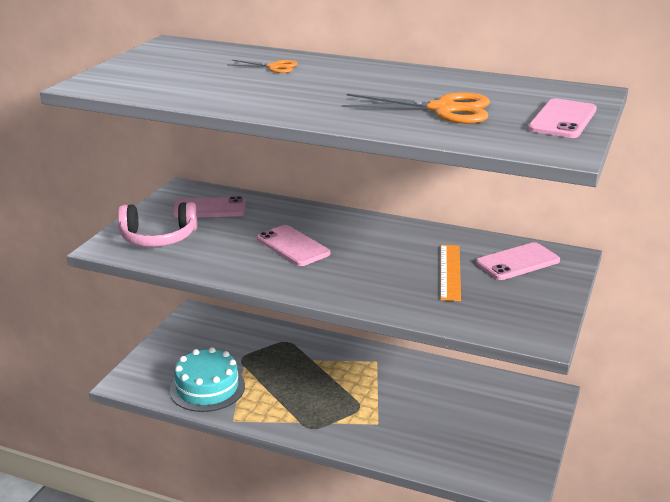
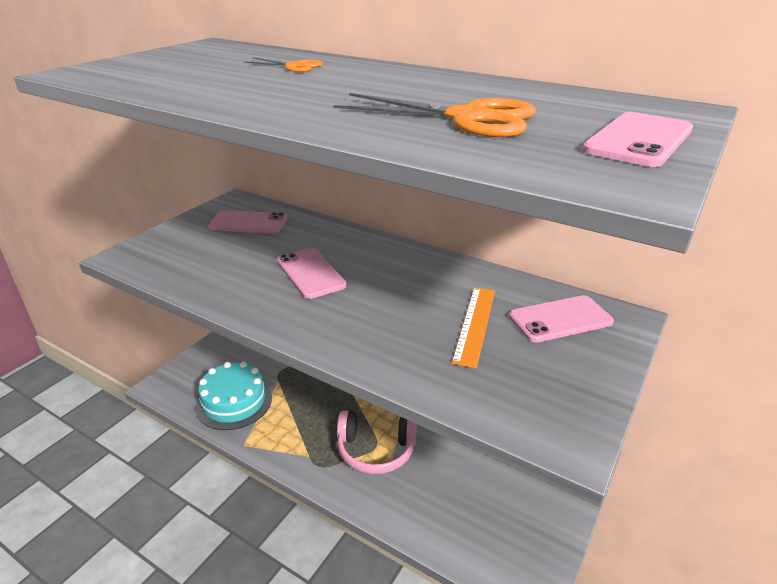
camera: 10 degrees right, 5 degrees up
pink headphones [118,202,197,247] -> pink headphones moved to [337,410,417,474]

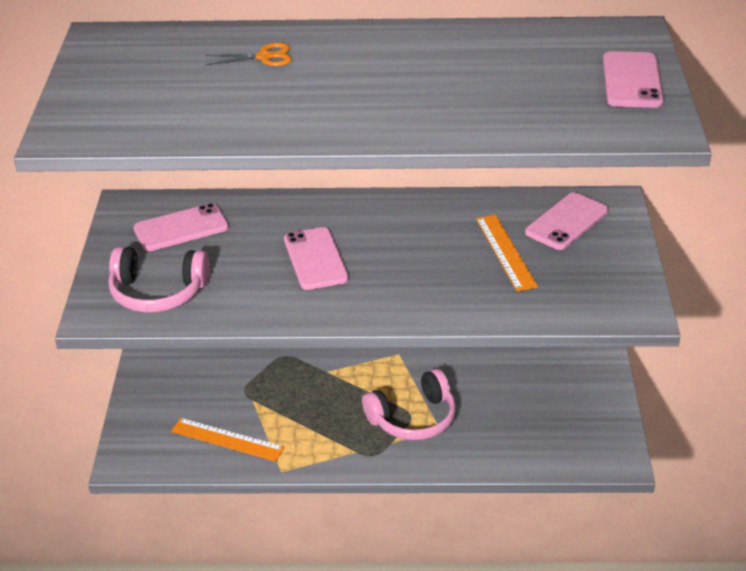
camera: 30 degrees left, 5 degrees up
turquoise cake [195,361,272,430] -> orange ruler [171,418,285,462]
pink phone [277,248,347,299] -> pink phone turned 45 degrees clockwise [284,227,349,290]
orange scissors [333,93,536,137] -> none
none -> pink headphones [108,247,210,313]

